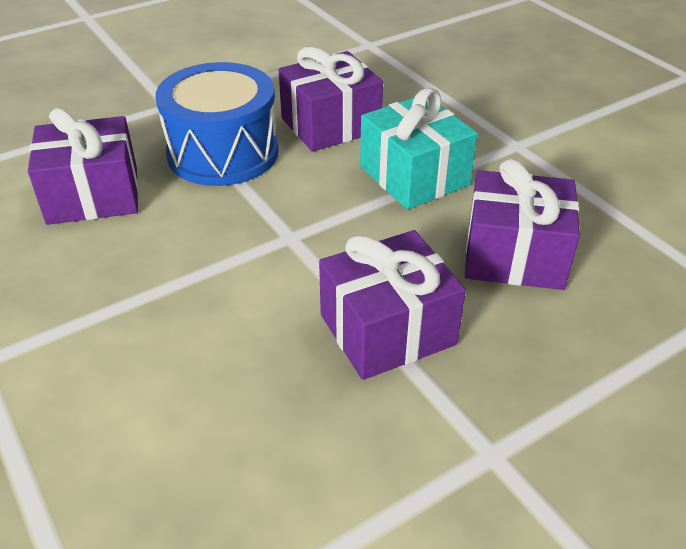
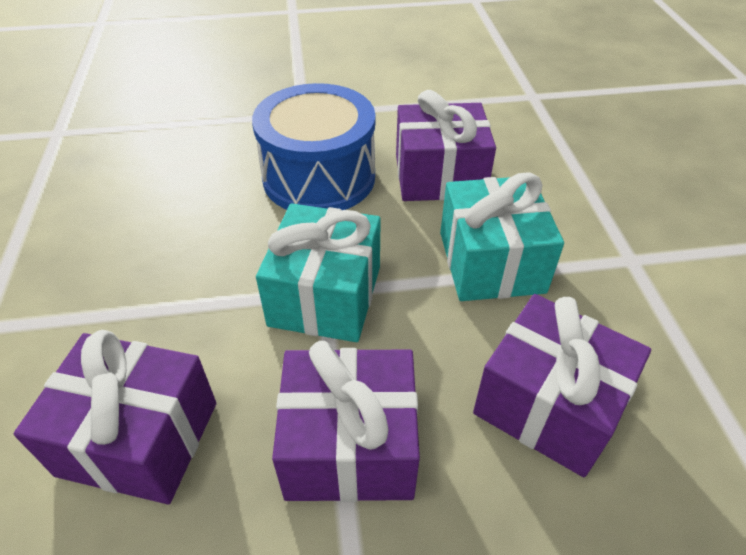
camera: 25 degrees right, 5 degrees up
purple gift [28,107,139,225] -> purple gift moved to [13,330,216,504]
none -> turquoise gift [256,204,381,342]

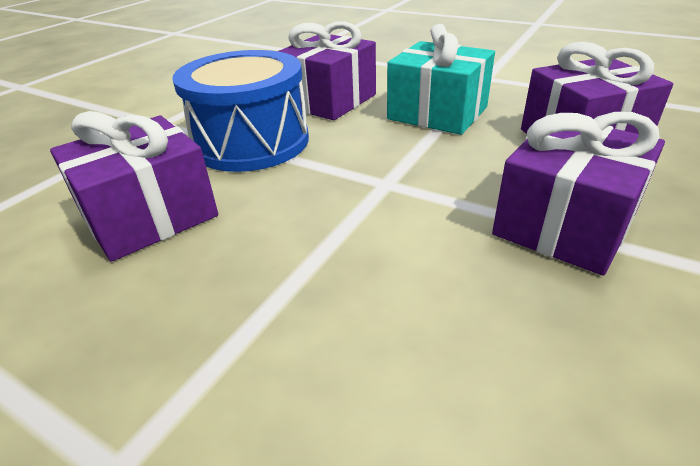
camera: 50 degrees left, 10 degrees down
purple gift [13,330,216,504] -> purple gift moved to [50,111,218,262]
turquoise gift [256,204,381,342] -> none

